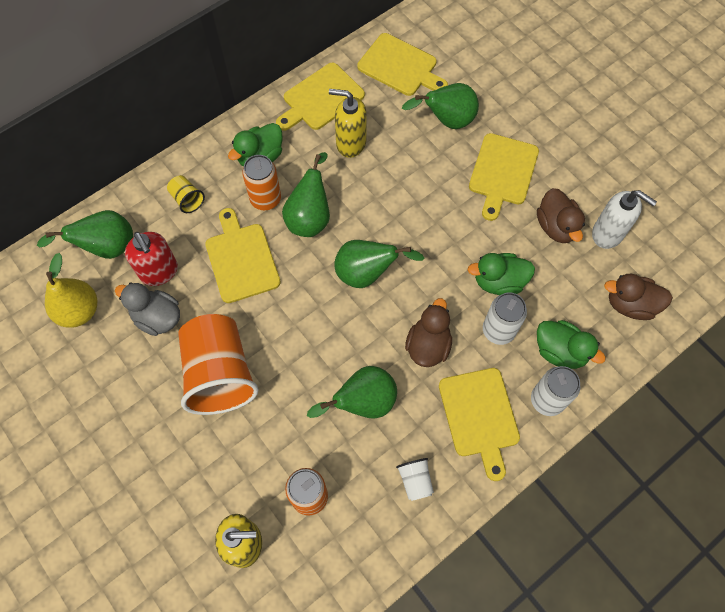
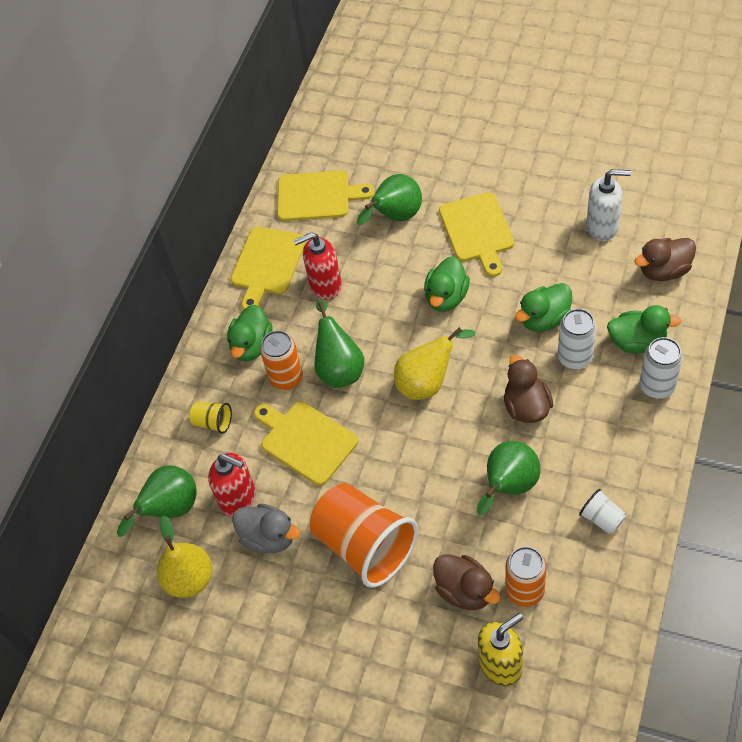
camera: 25 degrees left, 10 degrees down
grey duck [115,283,180,336] -> grey duck turned 150 degrees counterclockwise [232,503,300,553]
yellow soap dispenser [329,89,367,158] -> red soap dispenser [293,232,342,300]
green pear [334,240,424,288] -> yellow pear [394,327,475,400]
yellow cutting board [439,368,520,481] -> none
brown duck [537,188,585,243] -> brown duck moved to [433,554,501,610]
none -> green duck [424,256,470,312]

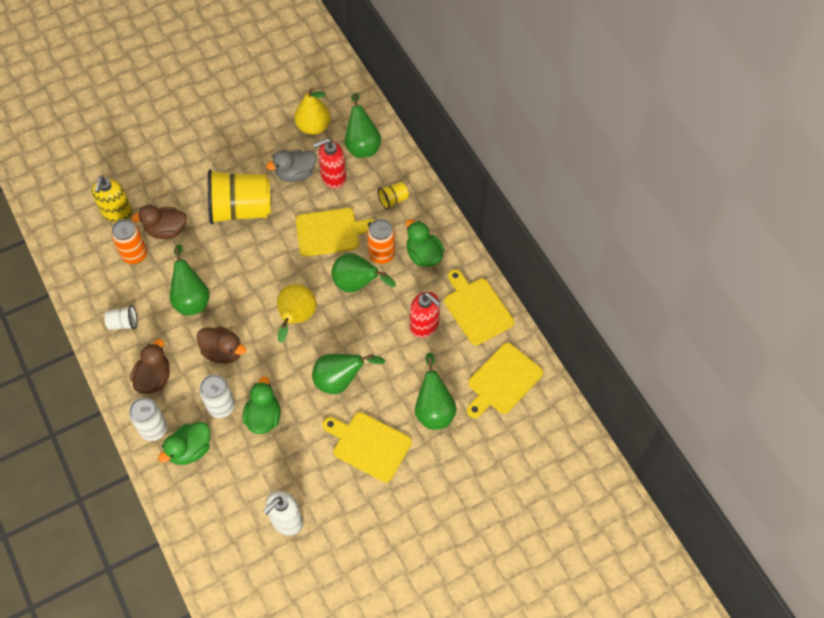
camera: 125 degrees right, 5 degrees up
red soap dispenser [293,232,342,300] -> red soap dispenser turned 105 degrees clockwise [410,292,441,338]
orange cup [310,483,418,588] -> yellow cup [208,169,270,224]
green duck [424,256,470,312] -> green pear [312,354,385,394]
brown duck [634,238,696,281] -> brown duck moved to [130,339,170,394]

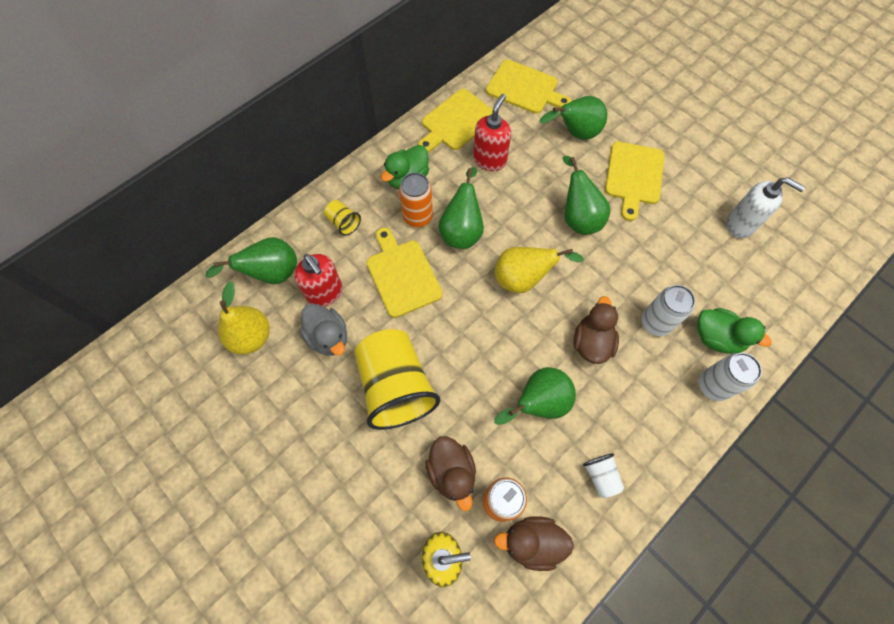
camera: 105 degrees left, 5 degrees up
brown duck [130,339,170,394] -> brown duck moved to [494,516,574,571]
green duck [243,376,281,434] -> none

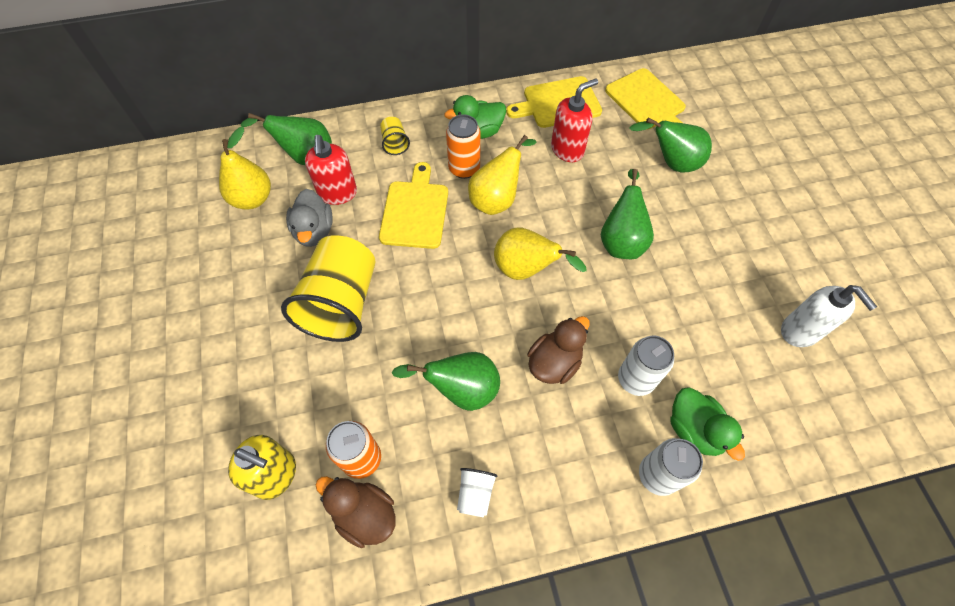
camera: 30 degrees right, 5 degrees down
brown duck [425,436,476,511] -> none
green pear [438,167,484,249] -> yellow pear [468,135,536,215]
yellow cutting board [605,142,665,221] -> none

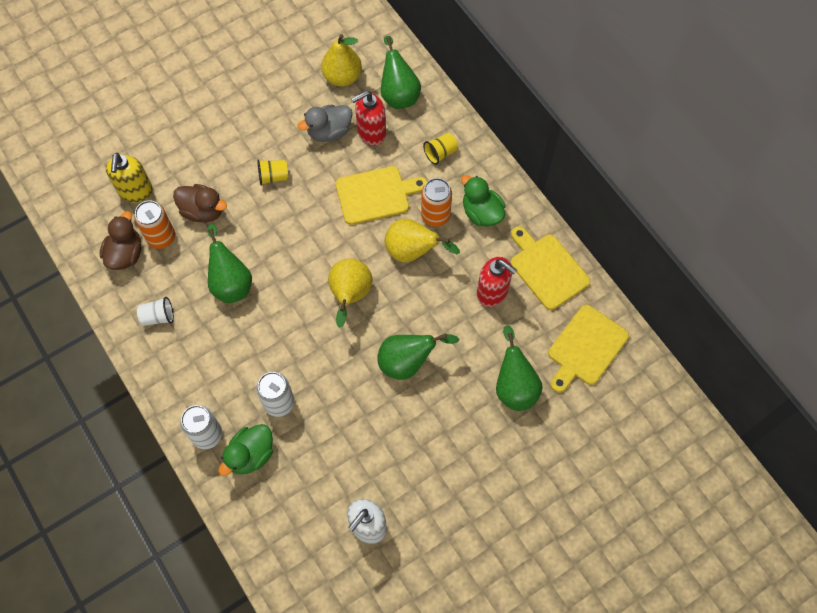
camera: 70 degrees right, 5 degrees up
yellow cup [281,236,376,342] -> yellow cup [257,160,288,185], size x0.43
brown duck [527,316,590,384] -> brown duck moved to [173,184,227,222]

